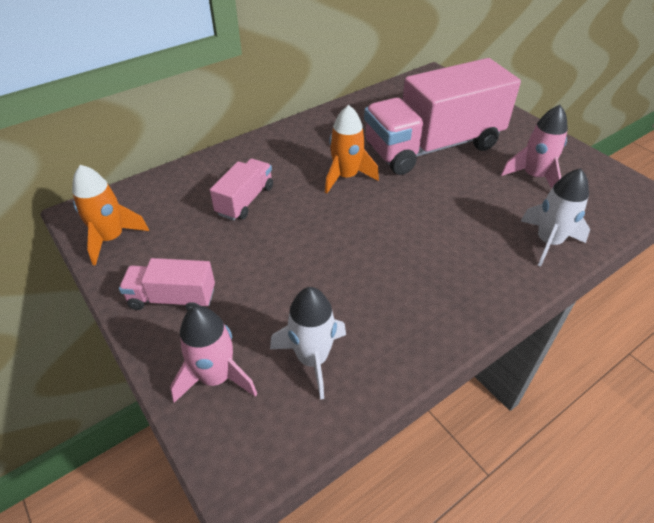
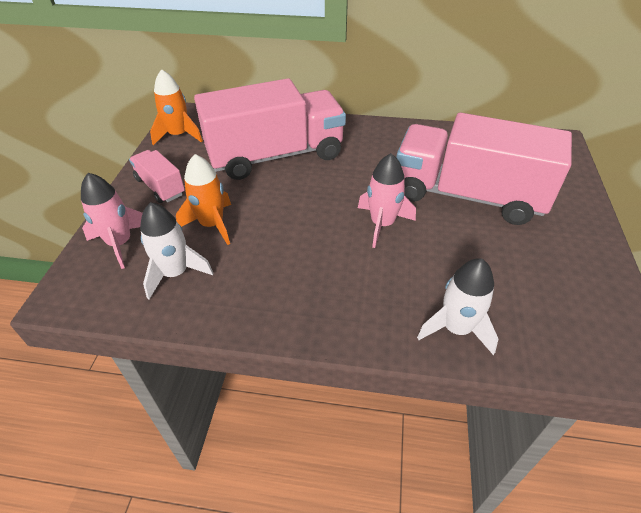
camera: 45 degrees right, 0 degrees up
pink truck [210,159,273,221] -> pink truck [194,78,346,180], size x2.18
orange rocket [325,105,379,194] -> orange rocket moved to [176,154,231,245]
pink rocket [501,105,568,189] -> pink rocket moved to [358,153,416,248]

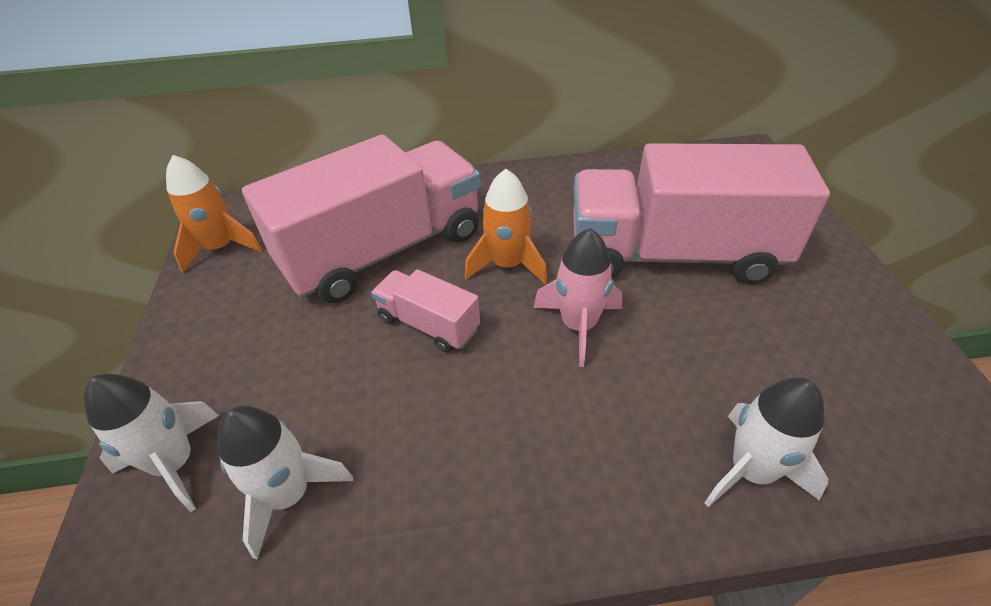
camera: 15 degrees left, 0 degrees up
pink rocket [81,173,143,269] -> white rocket [84,374,219,512]
pink truck [129,150,185,203] -> pink truck moved to [371,269,480,353]
orange rocket [176,154,231,245] -> orange rocket moved to [465,169,547,284]

